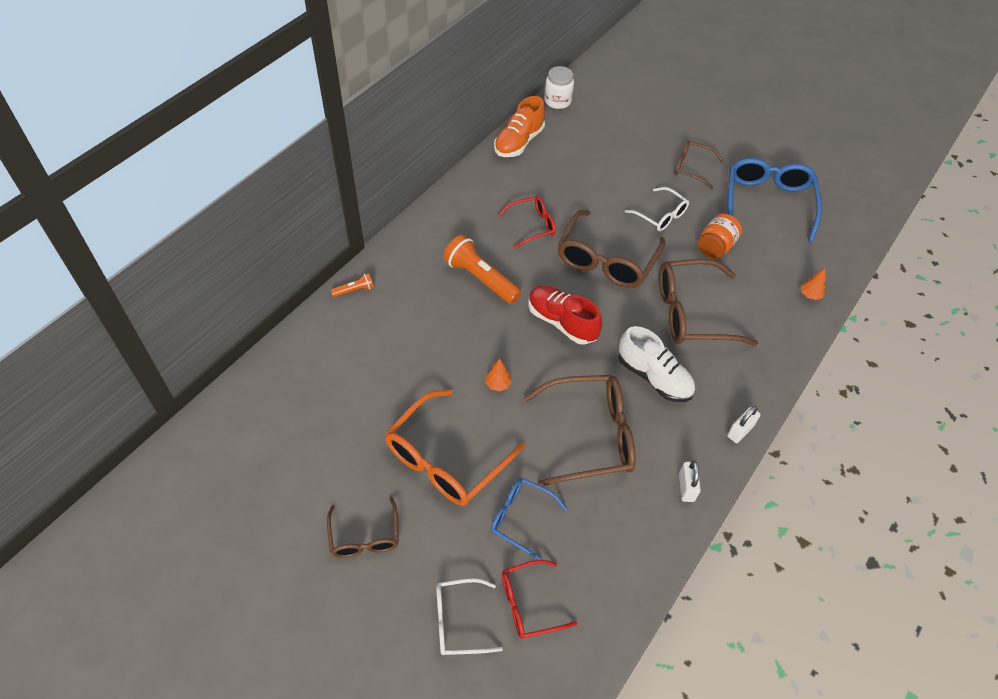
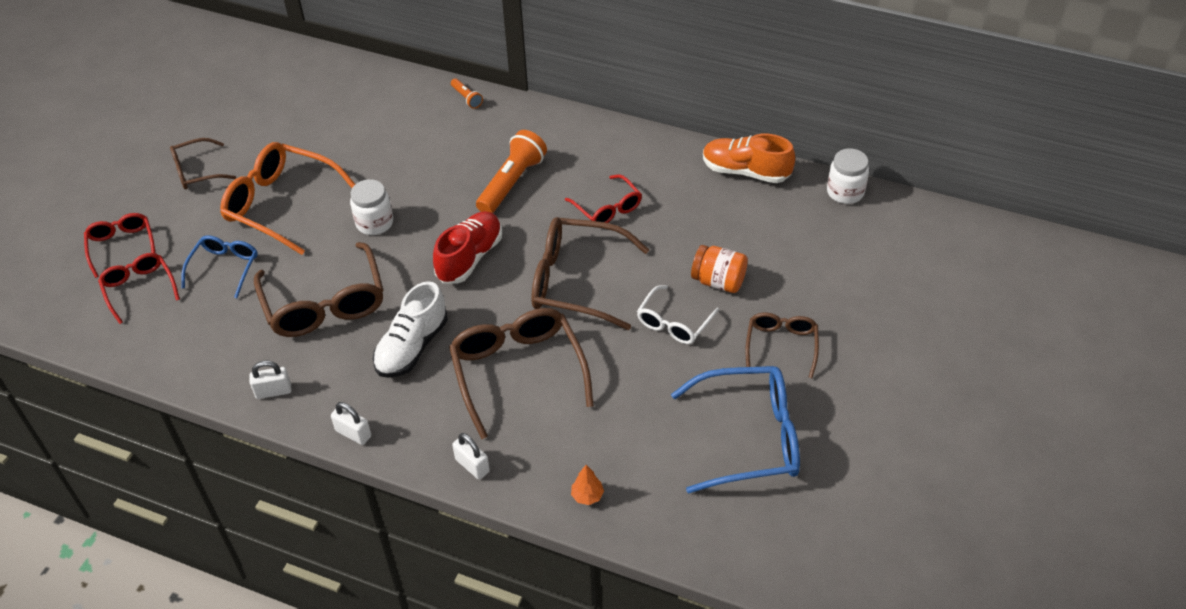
camera: 80 degrees right, 5 degrees down
white glasses [436,578,503,655] -> red glasses [84,213,155,278]
orange tree [485,359,512,391] -> white jar [350,179,393,235]
orange jar [698,214,742,259] -> orange jar moved to [691,245,748,293]
none -> white padlock [452,433,490,480]

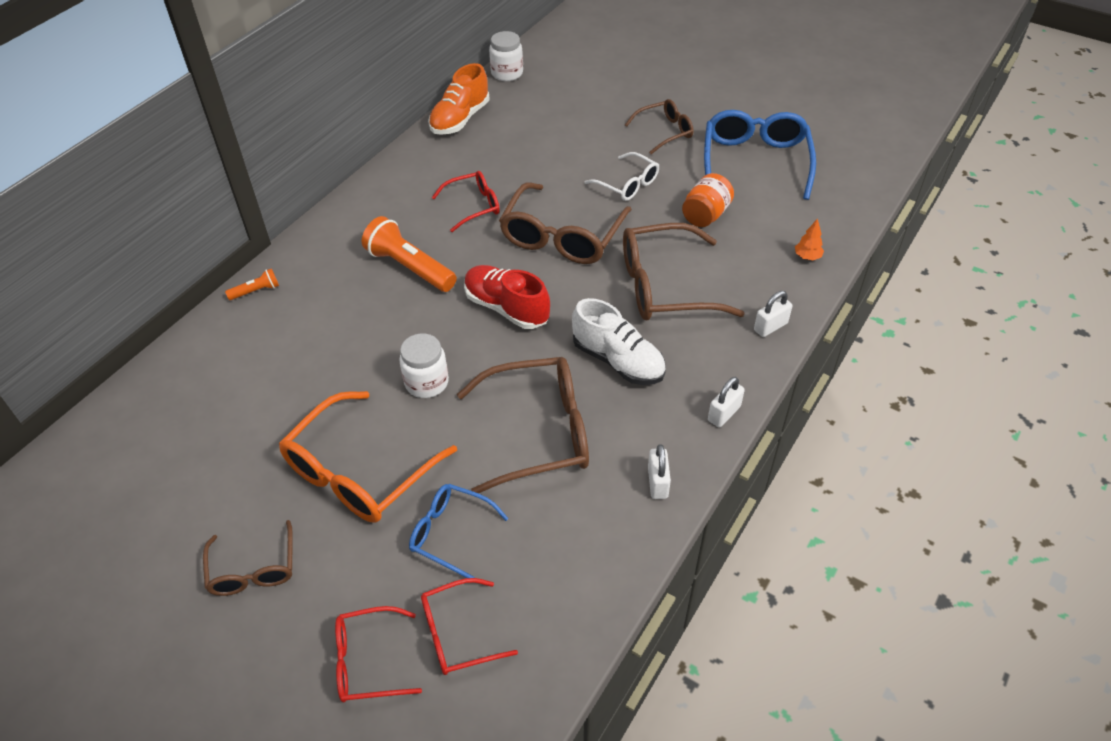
camera: 80 degrees left, 0 degrees up
orange jar [691,245,748,293] -> orange jar moved to [682,173,734,227]
brown glasses [746,312,819,378] -> brown glasses turned 135 degrees clockwise [625,99,694,154]

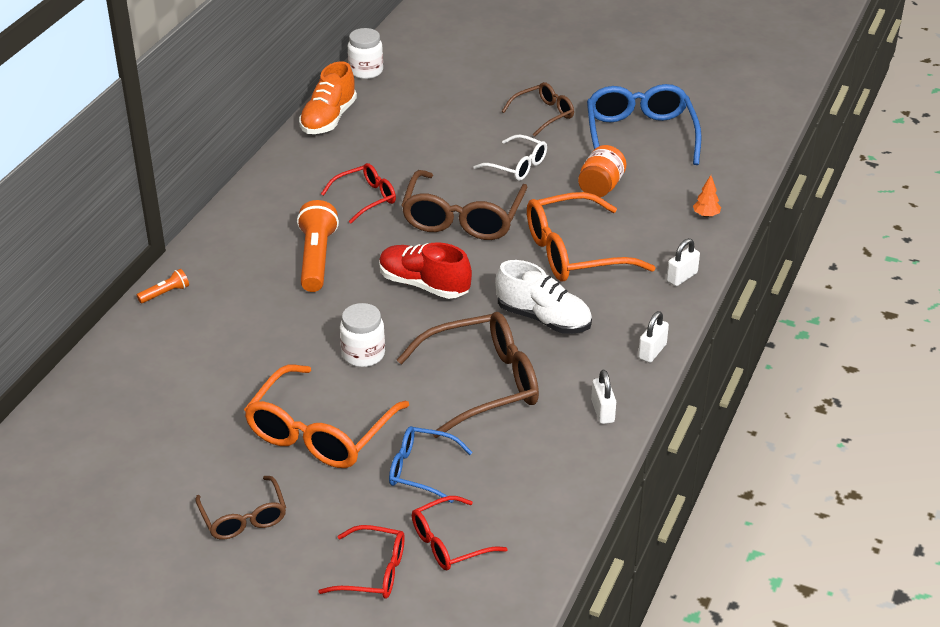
camera: 10 degrees left, 10 degrees down
red glasses [335,606,422,702] -> red glasses turned 150 degrees counterclockwise [318,525,405,599]
orange flashlight [362,216,457,292] -> orange flashlight turned 60 degrees clockwise [297,200,339,292]
brown glasses [623,223,745,321] -> orange glasses [527,192,656,282]

